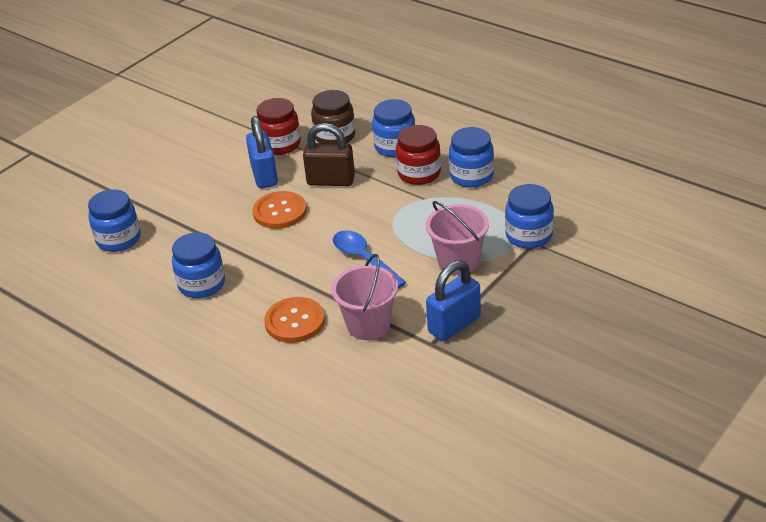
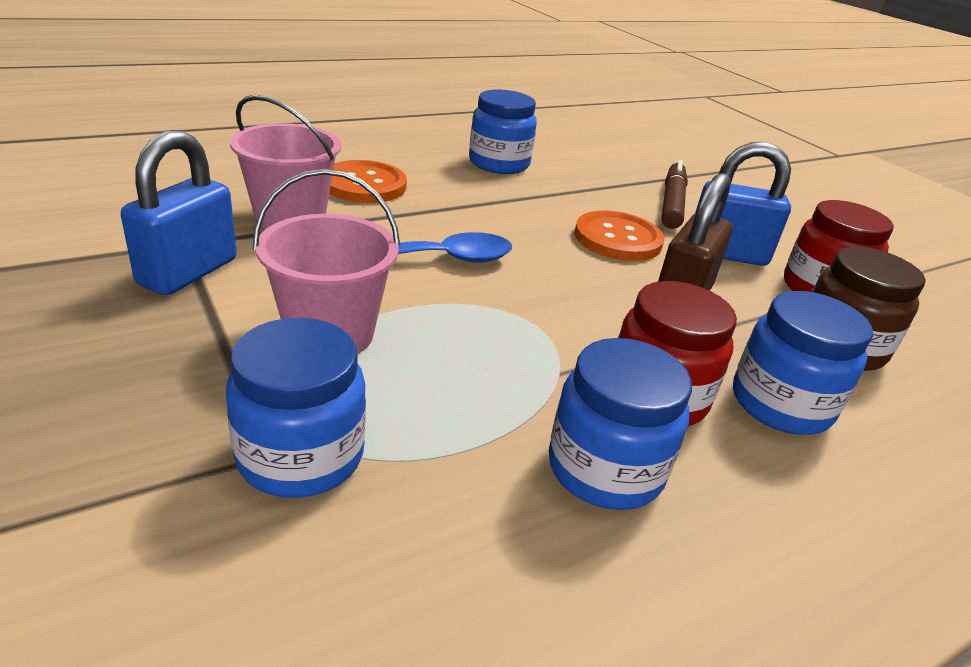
camera: 105 degrees right, 5 degrees down
blue jar [88,189,141,252] -> none
blue padlock [426,260,481,341] -> blue padlock turned 45 degrees clockwise [121,130,237,295]
none -> brown marker [662,160,688,229]

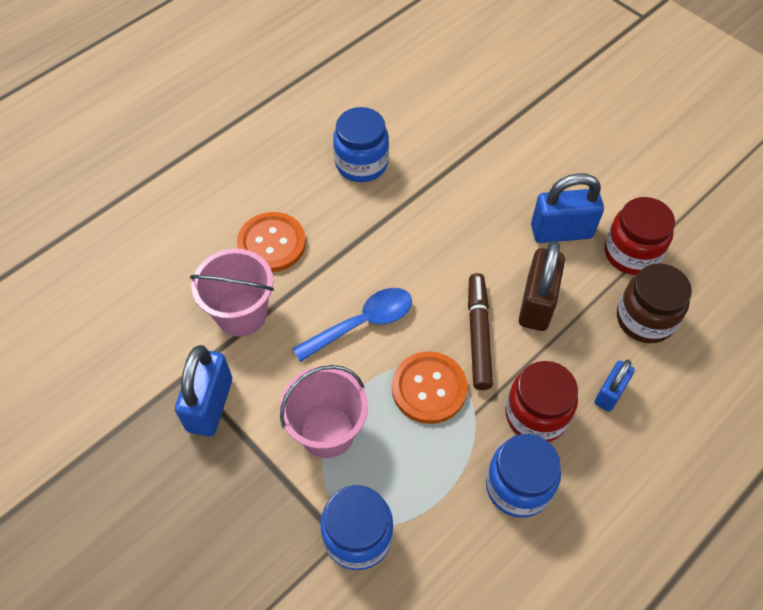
camera: 10 degrees left, 25 degrees up
orange button [574,211,664,261] -> orange button moved to [392,351,468,424]
brown marker [662,160,688,229] -> brown marker moved to [468,273,493,390]
blue jar [733,291,873,435] -> blue padlock [594,360,635,412]

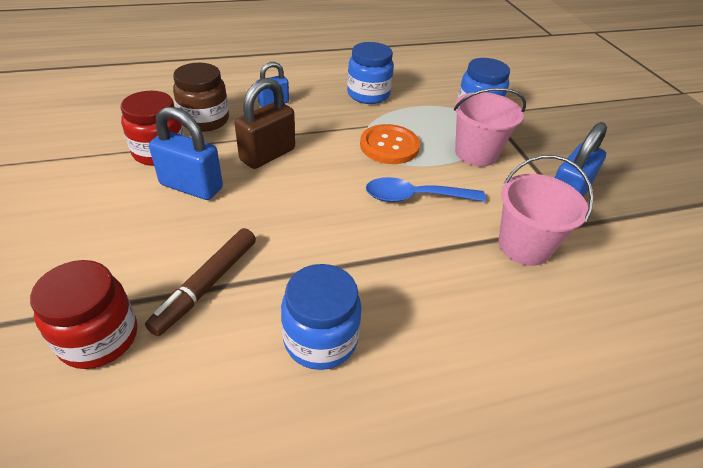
camera: 155 degrees left, 15 degrees down
orange button [237,212,306,272] -> none
brown marker [468,273,493,390] -> brown marker moved to [145,228,256,336]
red jar [505,361,578,442] -> red jar moved to [30,260,137,369]

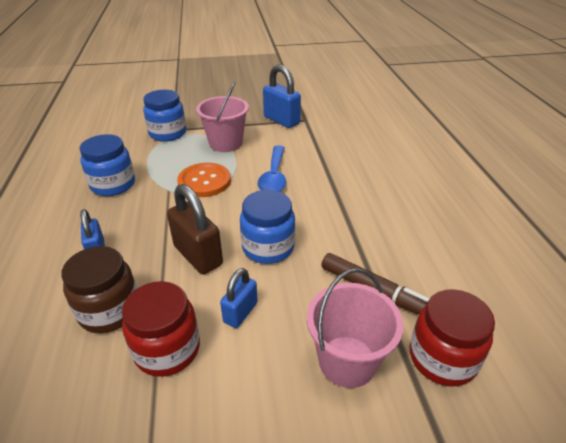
camera: 80 degrees left, 5 degrees down
blue padlock [149,107,223,200] -> blue padlock [220,268,258,328], size x0.61
blue jar [281,264,362,370] -> blue jar moved to [240,190,295,264]
pink bucket [498,155,594,266] -> pink bucket moved to [307,268,404,388]

